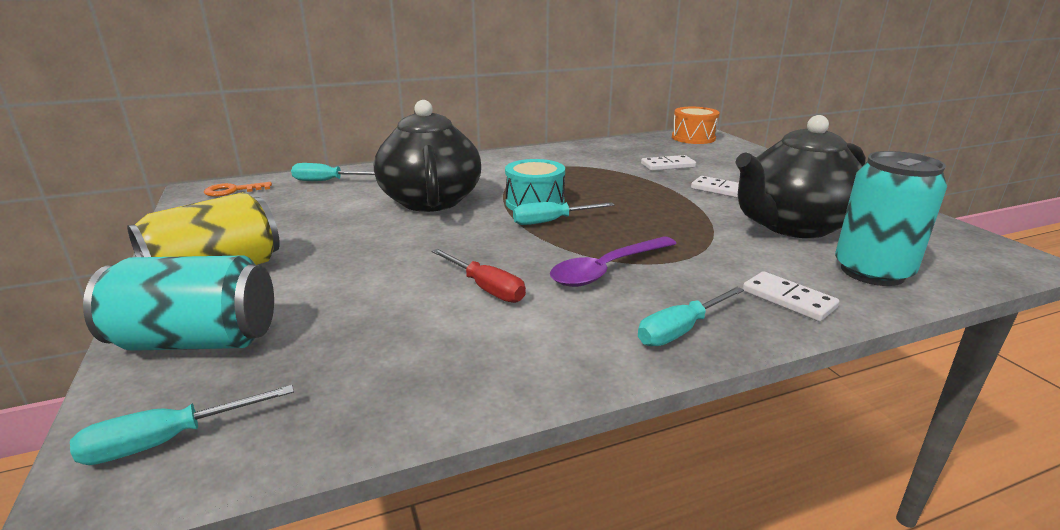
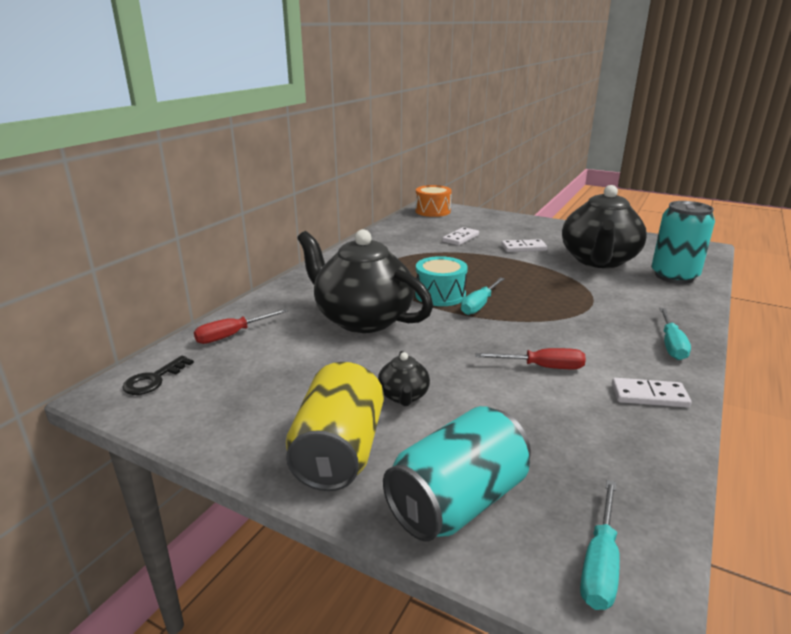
camera: 40 degrees left, 0 degrees up
orange key [204,182,272,197] -> black key [122,356,194,395]
turquoise screwdriver [291,163,375,181] -> red screwdriver [194,309,288,344]
purple spoon [550,236,677,287] -> none
white domino [743,271,839,322] -> white domino moved to [612,378,692,408]
none -> black teapot [378,351,430,406]

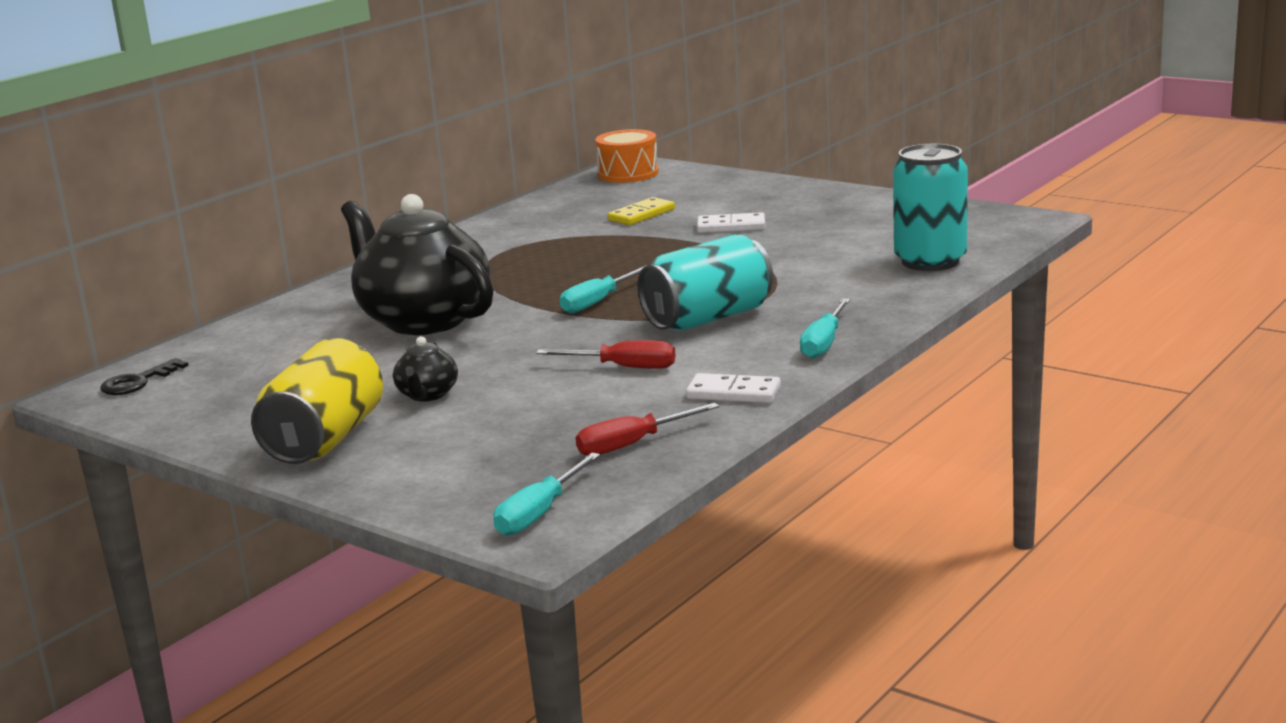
camera: 10 degrees right, 5 degrees down
red screwdriver [194,309,288,344] -> red screwdriver moved to [576,403,719,456]
turquoise can [383,406,531,542] -> turquoise can moved to [638,234,773,331]
turquoise drum [415,256,468,306] -> none
white domino [442,227,479,246] -> yellow domino [608,197,675,225]
black teapot [562,185,647,268] -> none

